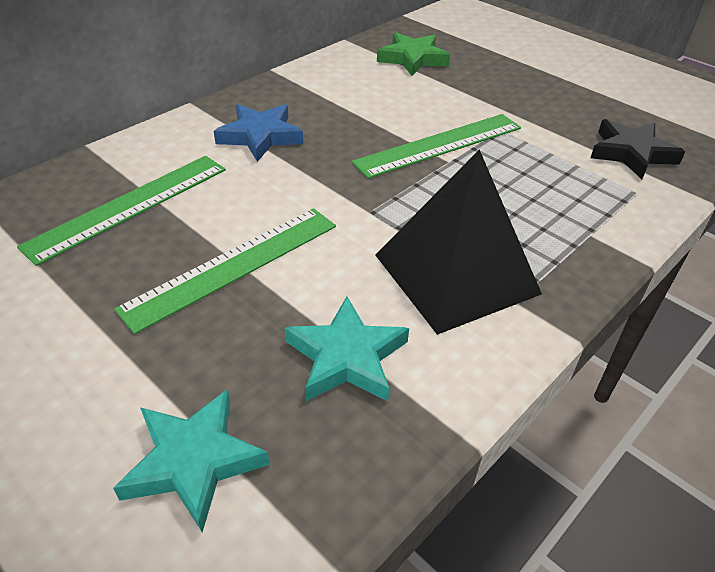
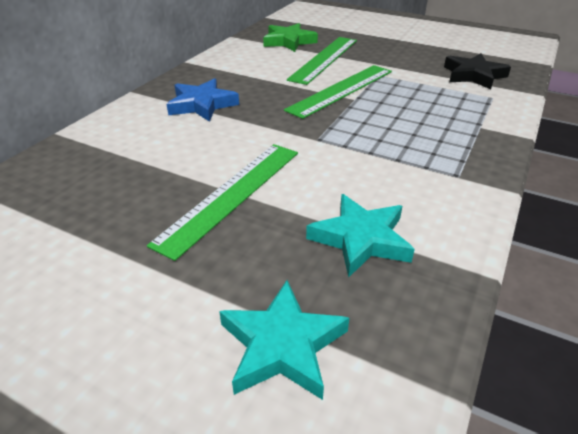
camera: 15 degrees left, 5 degrees down
green ruler [17,156,226,266] -> green ruler moved to [287,37,357,85]
black pyramid [376,149,542,335] -> none

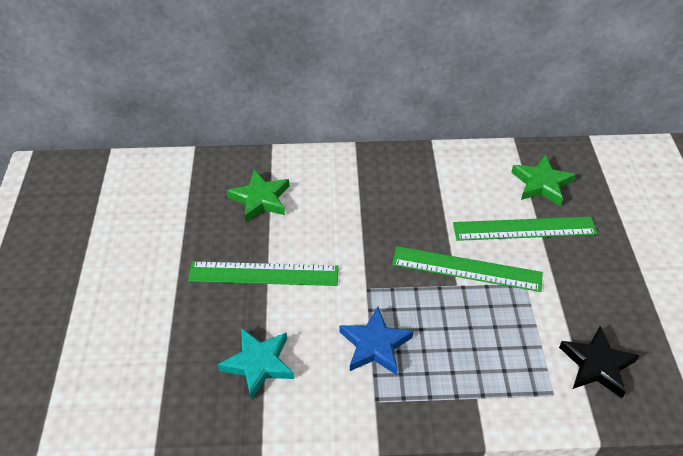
camera: 60 degrees right, 10 degrees up
blue star [166,78,239,122] -> blue star moved to [339,307,413,375]
turquoise star [219,280,349,400] -> none
none -> green star [227,169,290,222]

